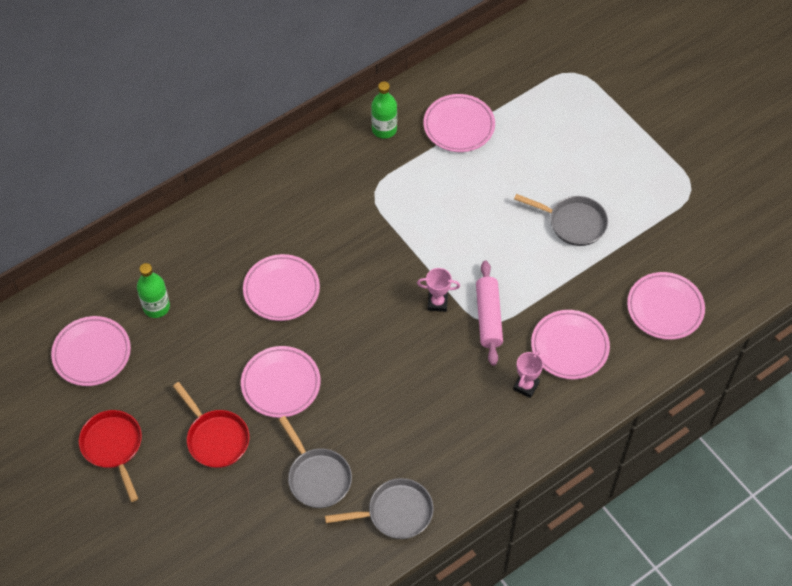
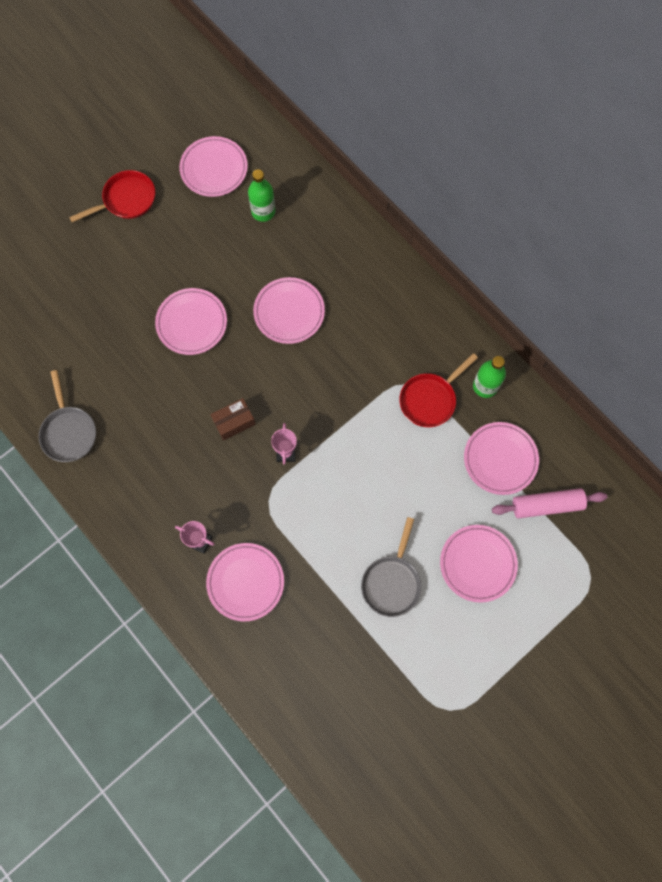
camera: 85 degrees right, 15 degrees up
red pan [173,382,249,468] -> red pan moved to [399,353,478,427]
grey pan [279,416,352,508] -> none
pink rolling pin [476,261,503,366] -> pink rolling pin moved to [492,488,607,518]
pink plate [627,272,705,340] -> pink plate moved to [440,525,518,603]
none -> brown box [210,398,256,441]

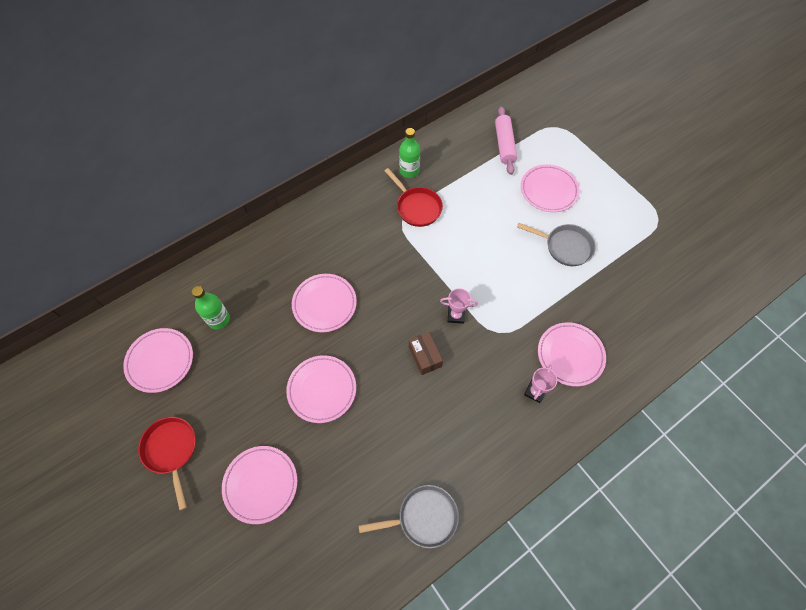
camera: 85 degrees left, 10 degrees down
pink plate [464,422,539,495] -> pink plate moved to [222,446,297,524]

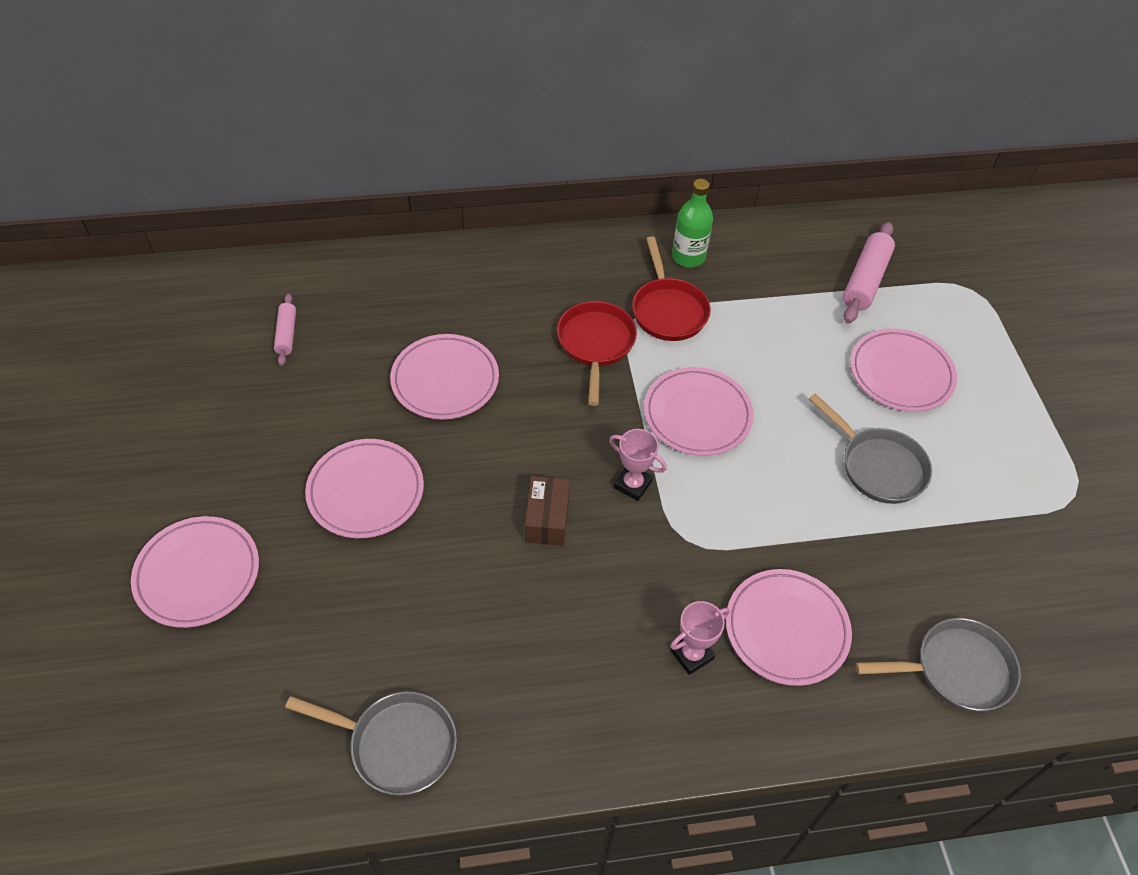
camera: 25 degrees right, 10 degrees down
pink plate [123,328,193,393] -> pink plate moved to [644,367,754,456]
red pan [138,417,196,511] -> red pan moved to [557,301,637,406]
green bottle [192,286,230,329] -> pink rolling pin [274,293,296,366]
none -> grey pan [855,618,1021,712]

